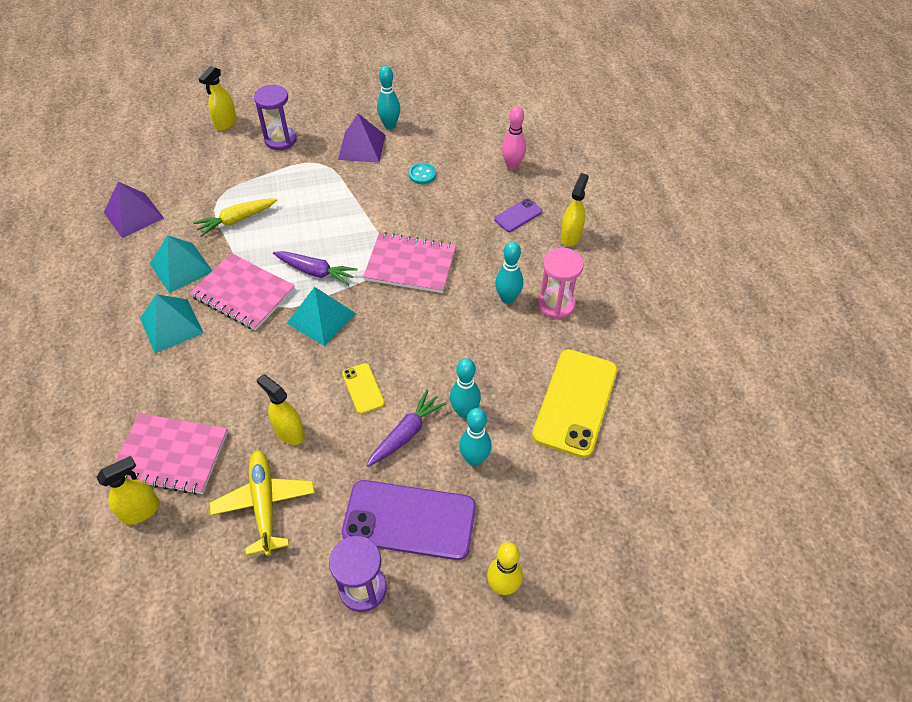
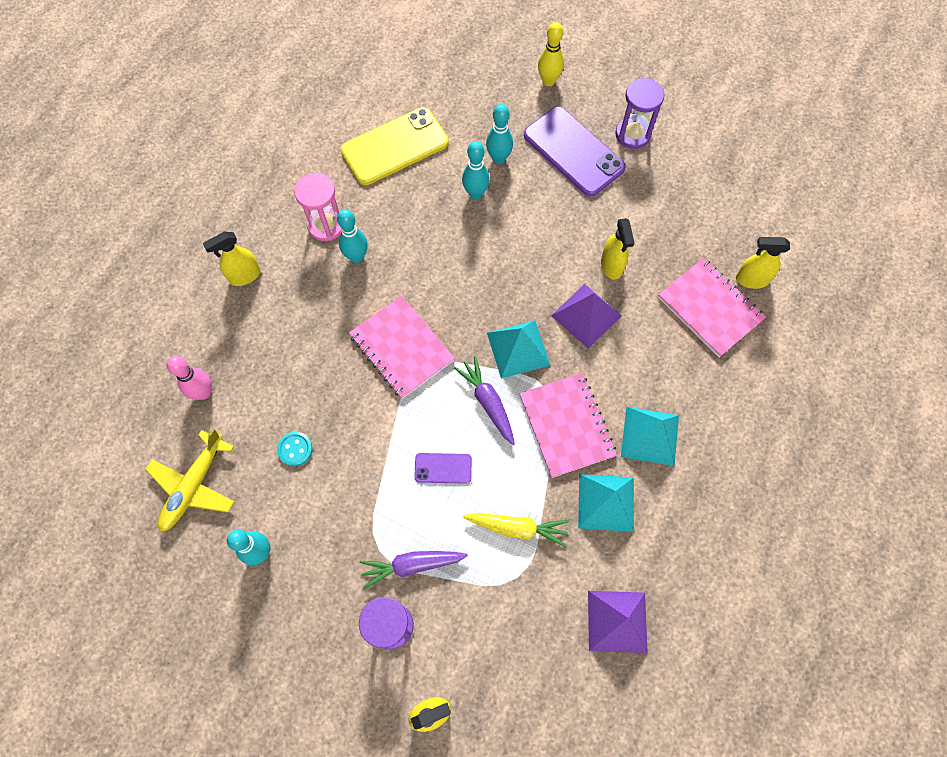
camera: 140 degrees left, 15 degrees up
yellow plane [210,450,315,556] -> yellow plane moved to [145,429,235,532]
purple pyramid [338,113,385,163] -> purple pyramid moved to [551,284,622,349]
yellow phone [342,363,385,414] -> none
purple carrot [366,390,446,467] -> purple carrot moved to [359,551,468,589]
purple phone [494,198,542,232] -> purple phone moved to [414,453,472,484]

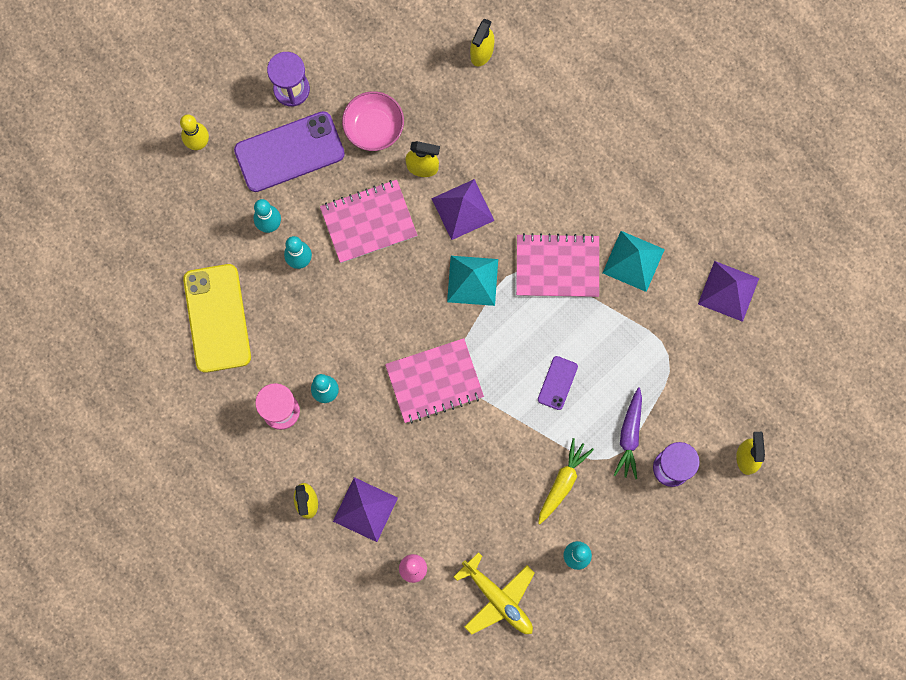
camera: 70 degrees left, 10 degrees up
turquoise button [277,432,313,466] -> none
purple carrot [454,356,515,445] -> none
yellow carrot [463,513,569,547] -> yellow carrot moved to [538,438,594,524]
turquoise pyramid [621,407,679,466] -> none
pink notebook [658,258,766,357] -> pink notebook moved to [320,180,418,263]
none -> purple pyramid [333,477,398,542]
none -> pink bowl [342,91,404,151]

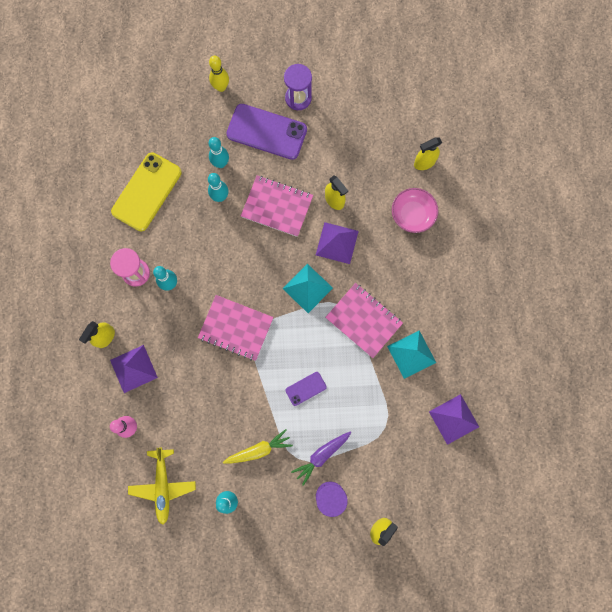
camera: 40 degrees right, 0 degrees up
pink bowl [342,91,404,151] -> pink bowl moved to [392,188,439,233]

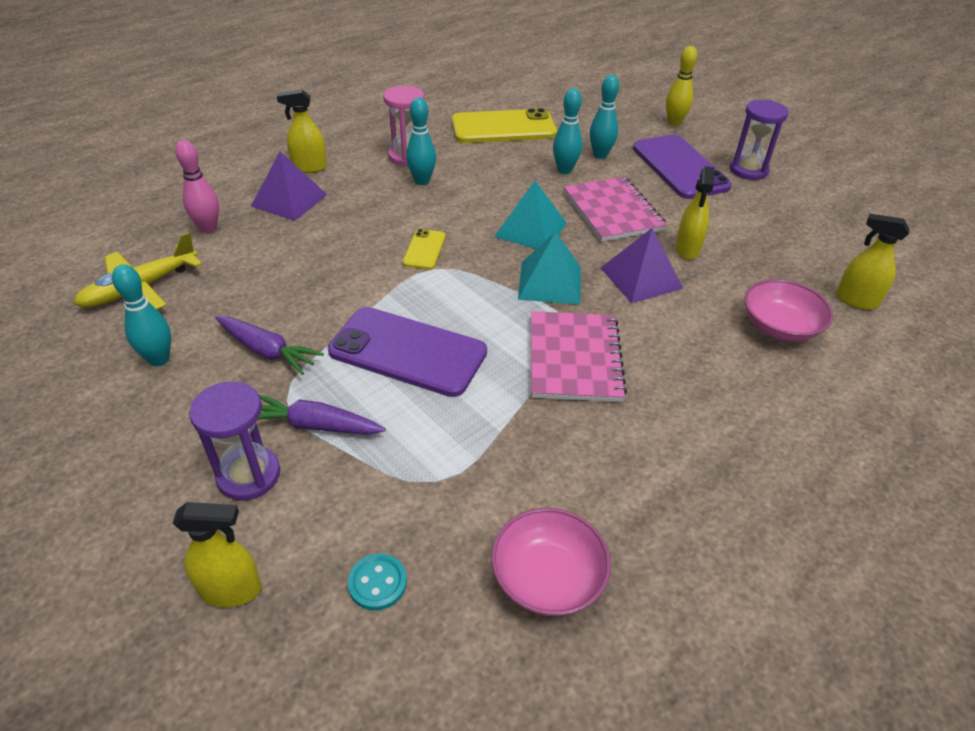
camera: 50 degrees right, 35 degrees down
pink notebook [198,295,273,361] -> yellow phone [403,229,446,270]
yellow carrot [223,429,293,464] -> purple carrot [215,316,324,375]
purple phone [285,372,327,406] -> purple phone [328,307,487,397], size x2.08
turquoise pyramid [387,331,436,379] -> turquoise pyramid moved to [494,181,567,249]
purple pyramid [429,394,479,445] -> pink bowl [491,508,611,616]
none -> turquoise button [348,553,407,611]

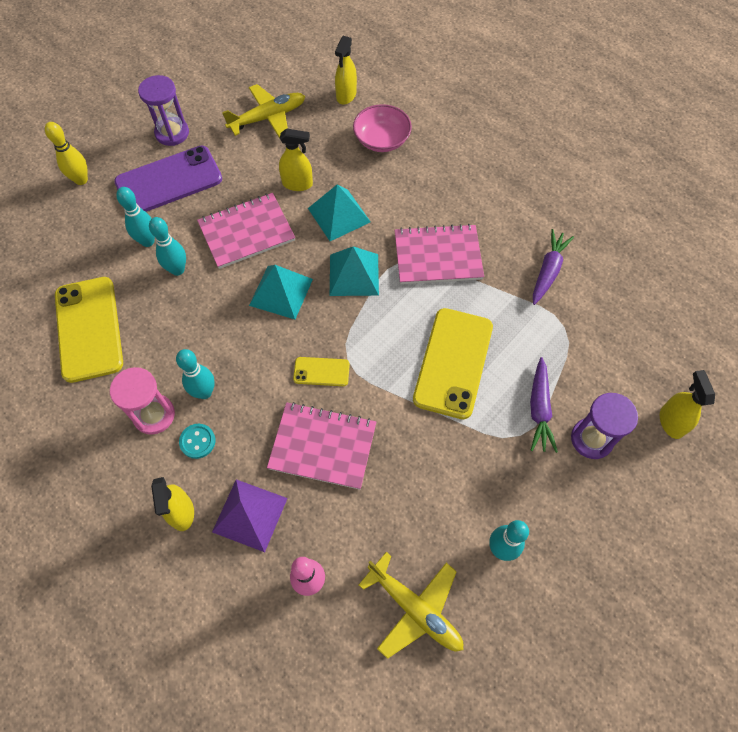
camera: 95 degrees left, 20 degrees up
purple carrot [215,316,324,375] -> purple carrot moved to [533,229,574,305]
purple phone [328,307,487,397] -> yellow phone [413,308,493,419]
turquoise button [348,553,407,611] -> turquoise button moved to [179,424,215,459]
pink bowl [491,508,611,616] -> none
purple pyramid [601,228,684,303] -> turquoise pyramid [308,184,371,241]
none -> yellow plane [222,84,305,139]
none -> pink notebook [267,402,376,490]

